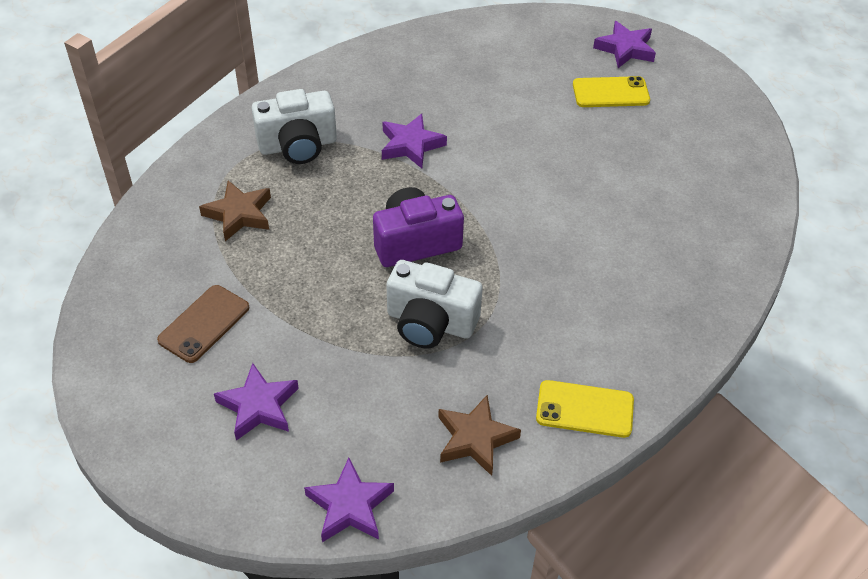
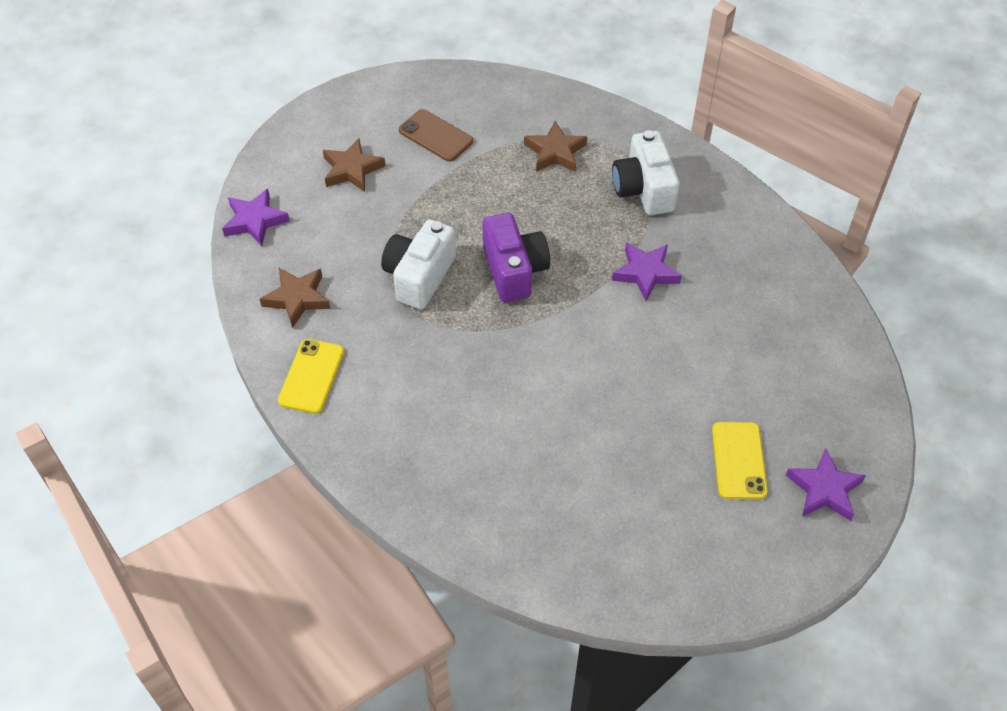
camera: 95 degrees right, 5 degrees up
purple star [214,363,299,441] -> brown star [323,138,385,192]

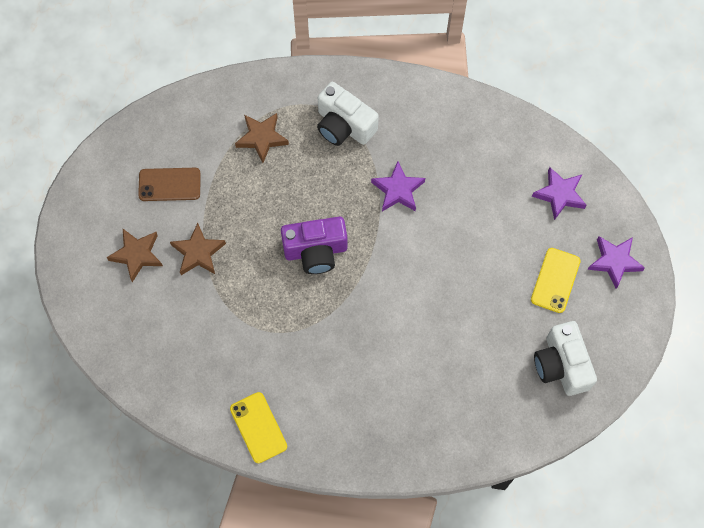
camera: 40 degrees left, 15 degrees up
purple star [222,189,290,246] -> purple star moved to [532,167,587,220]
brown star [260,268,330,328] -> brown star moved to [170,223,226,275]
white camera [381,220,456,309] -> white camera moved to [534,321,597,396]
purple camera [482,213,550,302] -> purple camera turned 135 degrees clockwise [281,217,347,274]
yellow phone [712,422,768,499] -> yellow phone turned 60 degrees clockwise [531,248,581,313]

